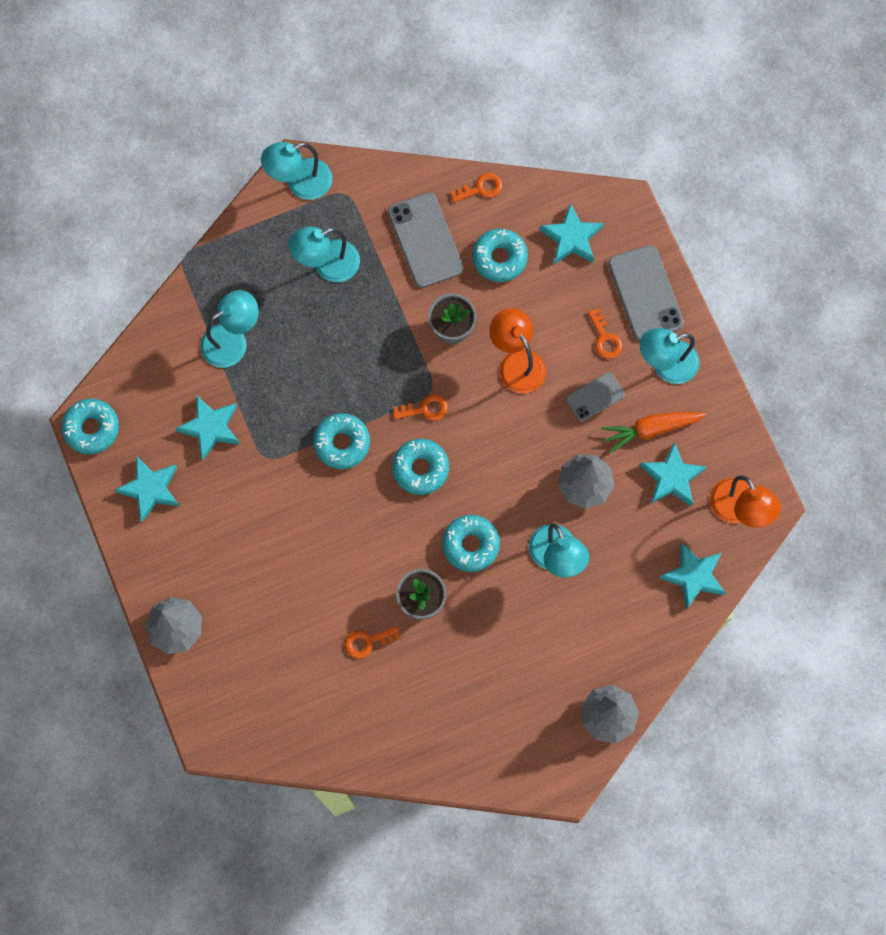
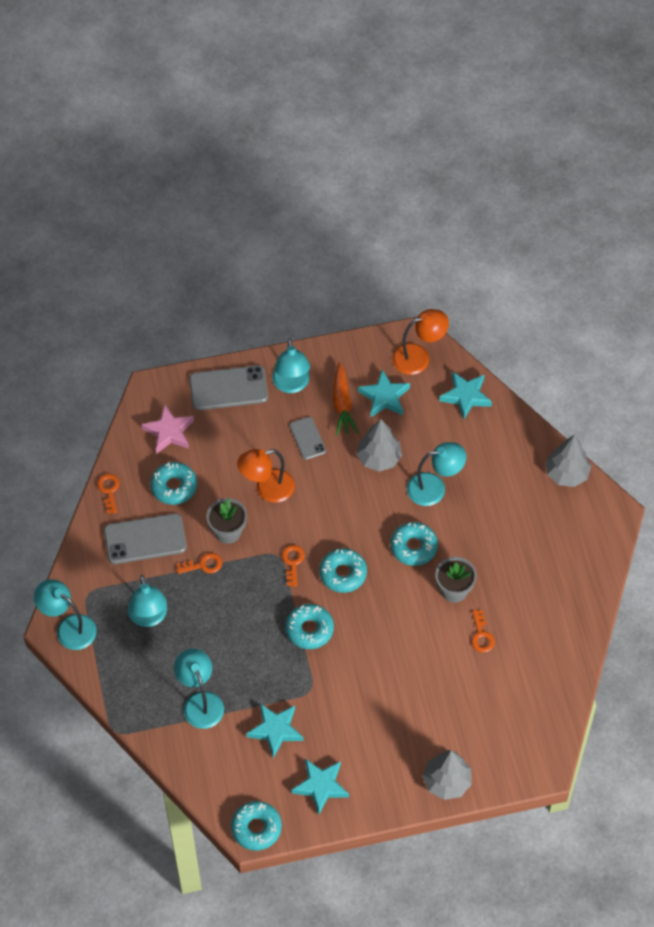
camera: 80 degrees left, 15 degrees down
turquoise lamp [261,142,332,200] -> turquoise lamp turned 135 degrees clockwise [34,579,97,650]
turquoise star [540,203,604,264] -> pink star [141,404,194,454]
orange key [588,309,623,359] -> orange key moved to [177,553,222,574]

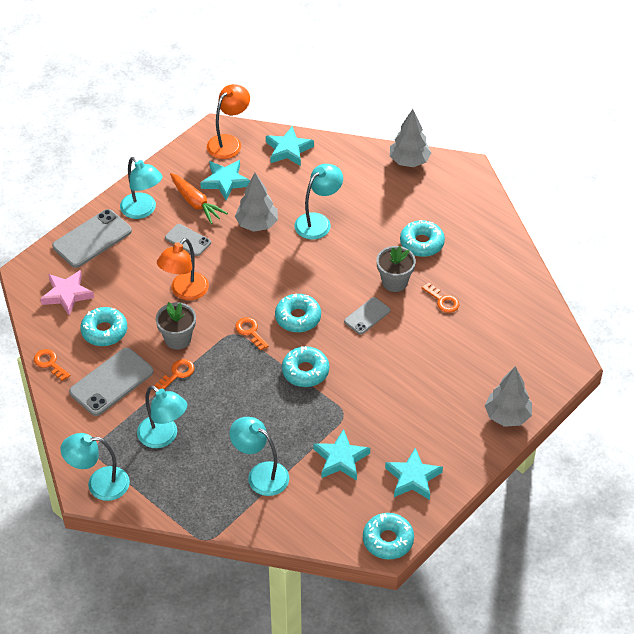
camera: 35 degrees left, 10 degrees down
turquoise donut [390,522,438,566] -> turquoise donut moved to [400,220,445,257]
none -> grey phone [344,297,390,334]

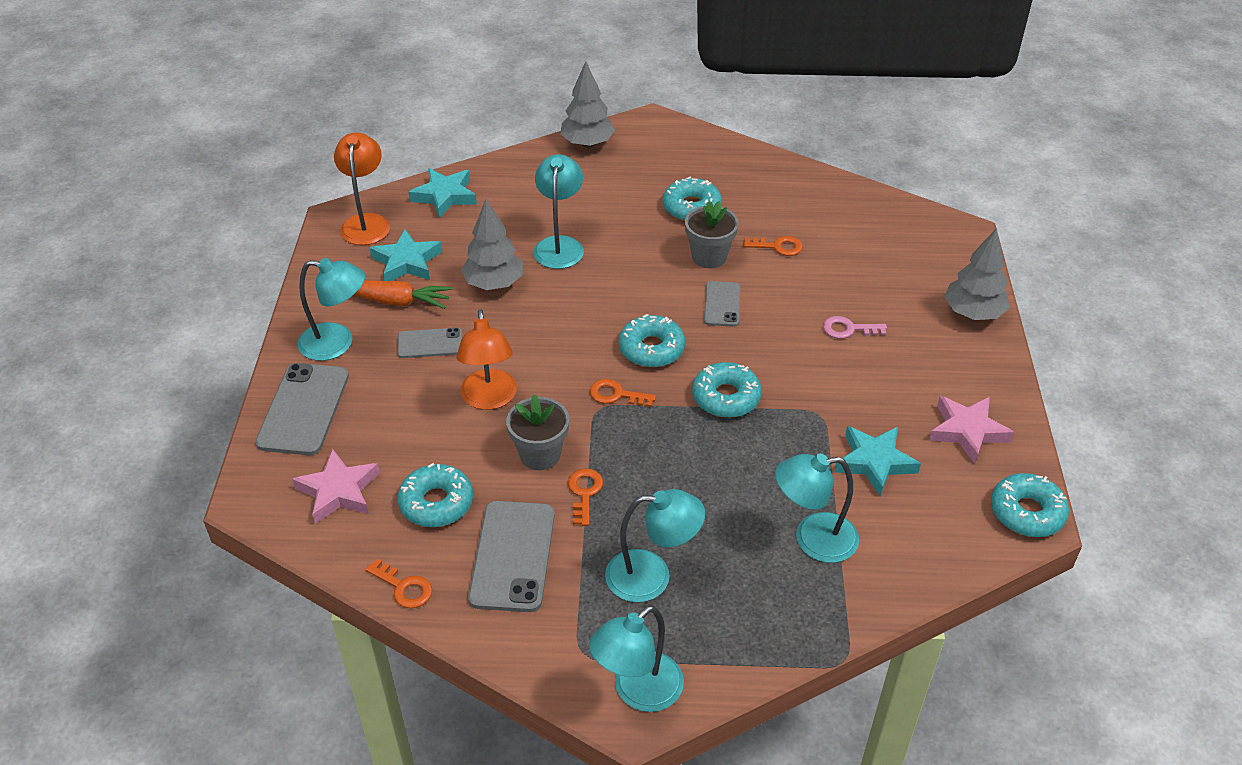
camera: 40 degrees left, 5 degrees down
orange key [34,349,71,381] -> orange key turned 150 degrees counterclockwise [366,559,432,608]
turquoise star [385,448,443,500] -> pink star [929,396,1014,464]
none -> pink key [823,316,887,339]

